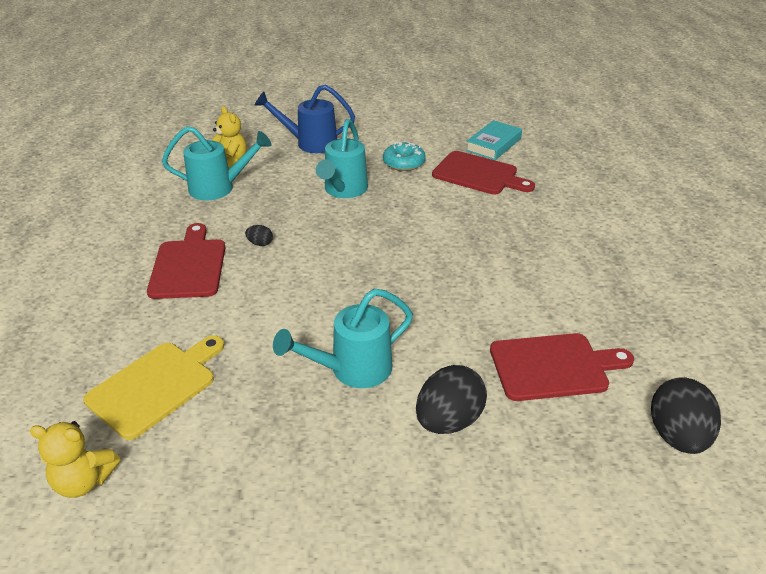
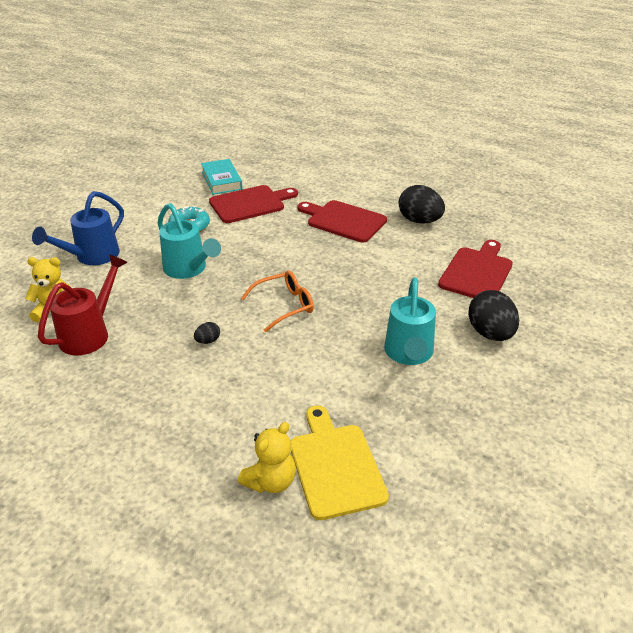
camera: 55 degrees left, 0 degrees up
yellow teddy bear [30,421,121,498] -> yellow teddy bear moved to [238,422,296,493]
red cutting board [147,223,226,299] -> red cutting board moved to [297,200,387,243]
turquoise watering can [162,126,271,200] -> red watering can [38,254,128,355]
black egg [651,378,721,454] -> black egg moved to [399,185,445,224]
none -> orange glasses [241,271,314,332]

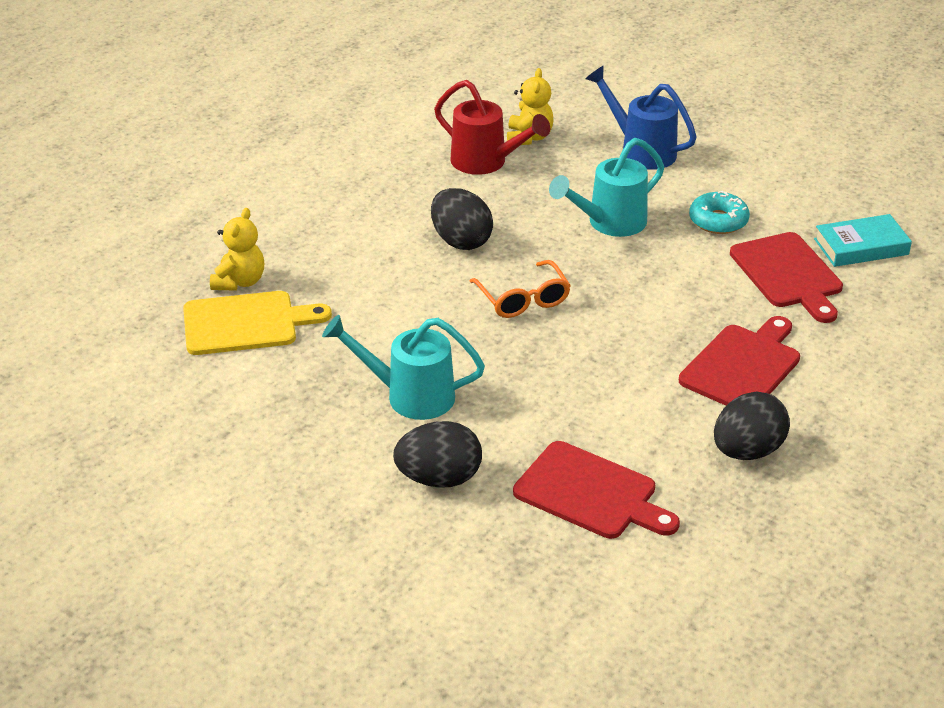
camera: 95 degrees right, 0 degrees up
black egg [194,322,220,344] -> black egg [431,188,493,250], size x2.22
yellow teddy bear [238,422,296,493] -> yellow teddy bear turned 120 degrees counterclockwise [210,208,264,291]

